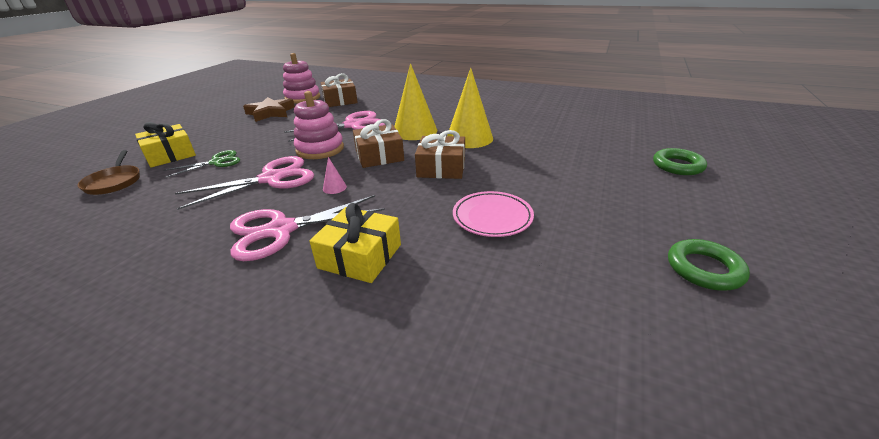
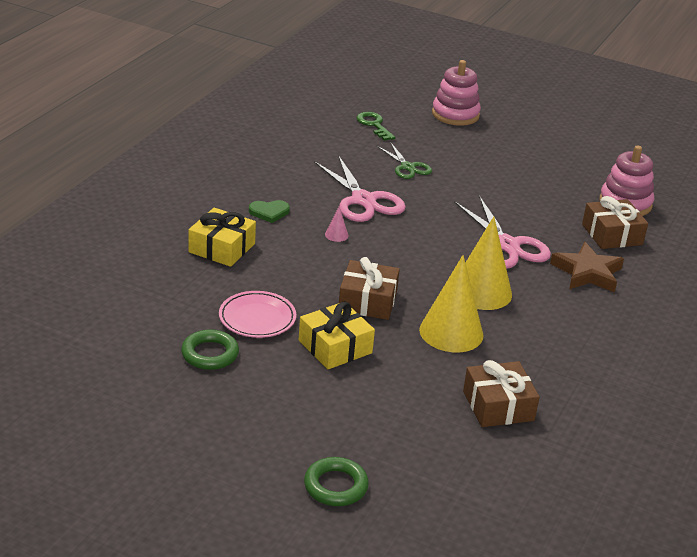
camera: 90 degrees right, 0 degrees up
brown pan [77,150,140,195] -> green key [356,112,395,141]
yellow gift [135,122,196,167] -> yellow gift moved to [299,301,375,369]
pink scissors [230,195,385,261] -> green heart [249,200,290,223]
brown star [243,97,295,122] -> brown star moved to [550,242,624,292]
pink stacking toy [294,91,344,159] -> pink stacking toy moved to [432,60,481,126]
brown gift [353,119,404,168] -> brown gift moved to [463,360,540,427]
green ring [668,239,750,291] -> green ring moved to [181,329,239,370]

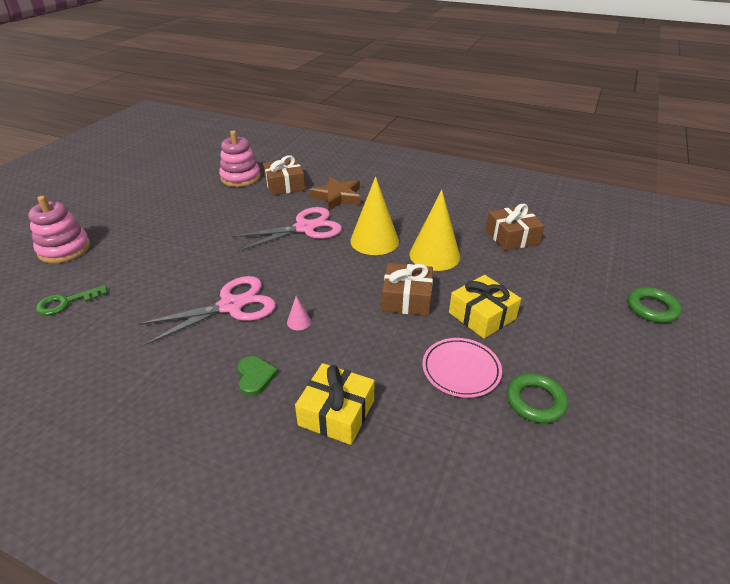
camera: 90 degrees left, 5 degrees up
green scissors [377,142,432,179] -> none

